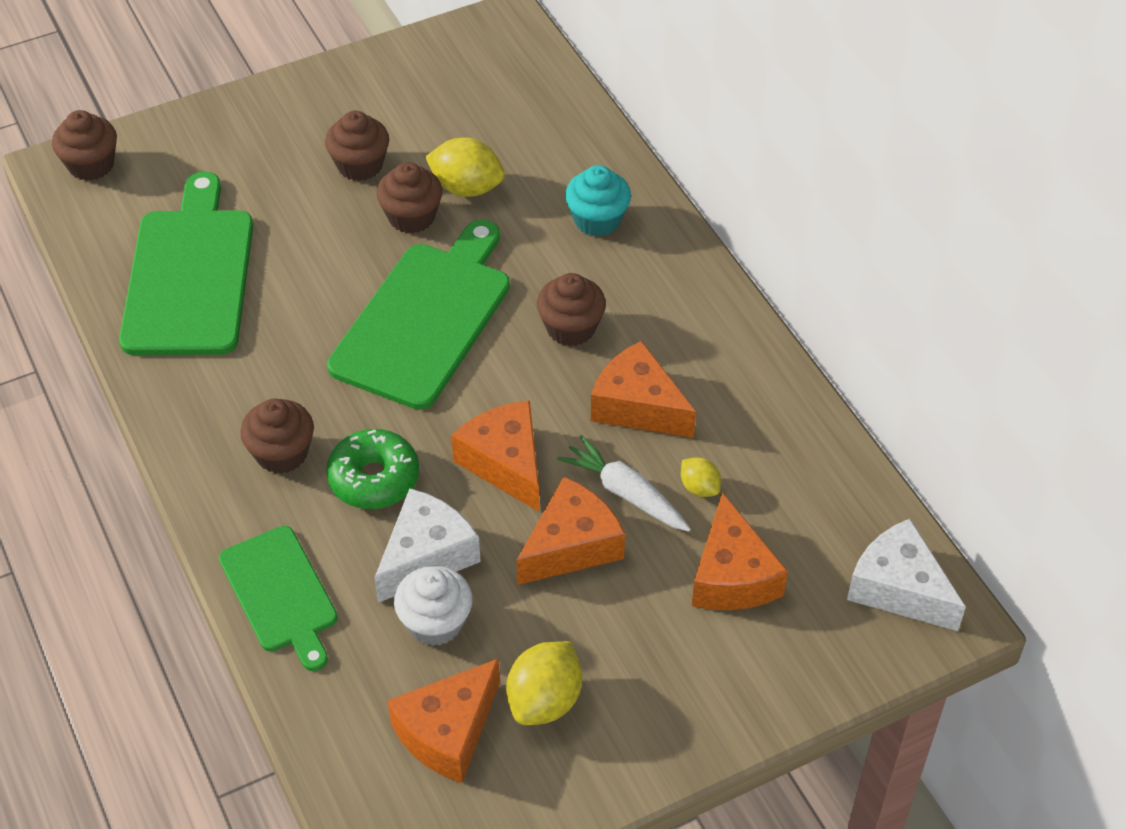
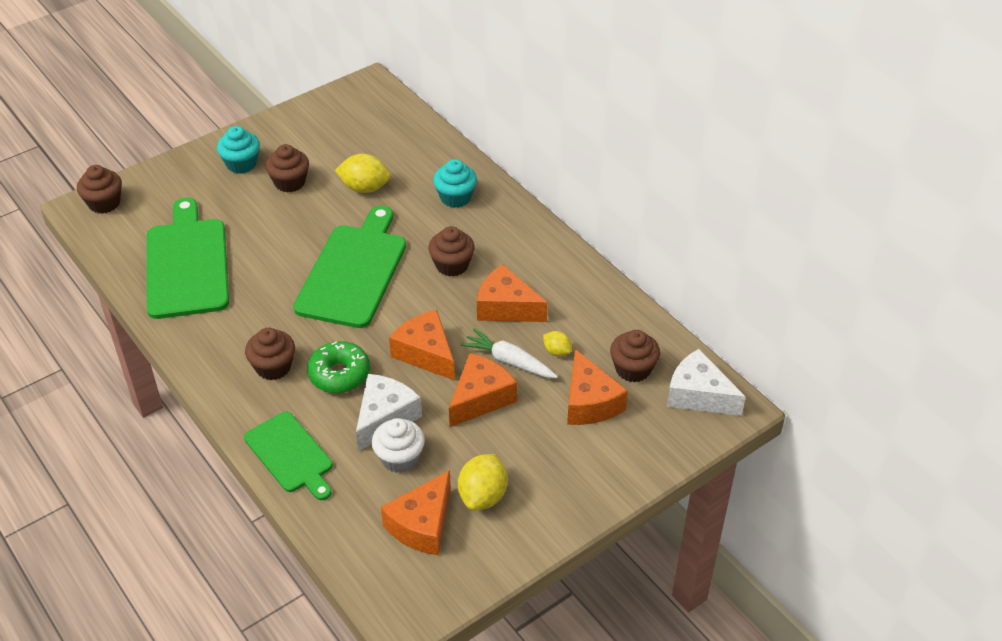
camera: 10 degrees left, 5 degrees down
brown cupcake [377,162,442,234] -> brown cupcake moved to [610,330,660,383]
none -> turquoise cupcake [217,126,260,174]

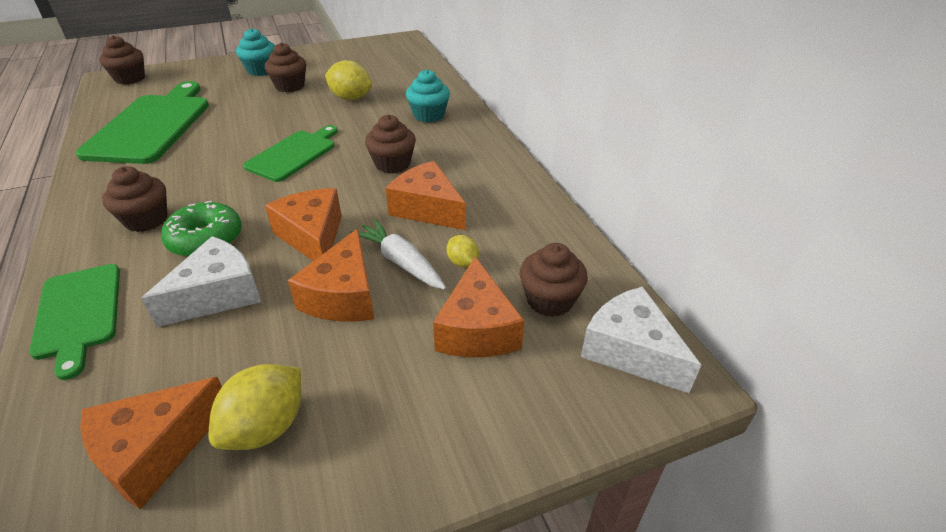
camera: 15 degrees right, 5 degrees down
green cutting board [293,206,406,328] -> green cutting board [243,125,338,182], size x0.61
white cupcake [372,418,425,473] -> none
orange cheese [449,353,517,427] -> orange cheese turned 135 degrees clockwise [288,229,374,321]

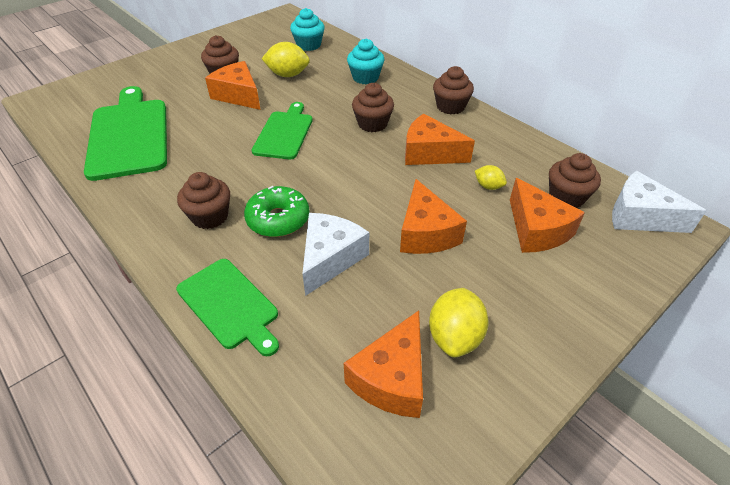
camera: 20 degrees left, 5 degrees up
brown cupcake [99,35,145,84] -> brown cupcake moved to [433,66,474,114]
turquoise cupcake [236,28,275,76] -> turquoise cupcake moved to [290,8,325,51]
orange cheese [265,188,342,261] -> orange cheese moved to [205,61,261,110]
white carrot [350,219,446,290] -> none

